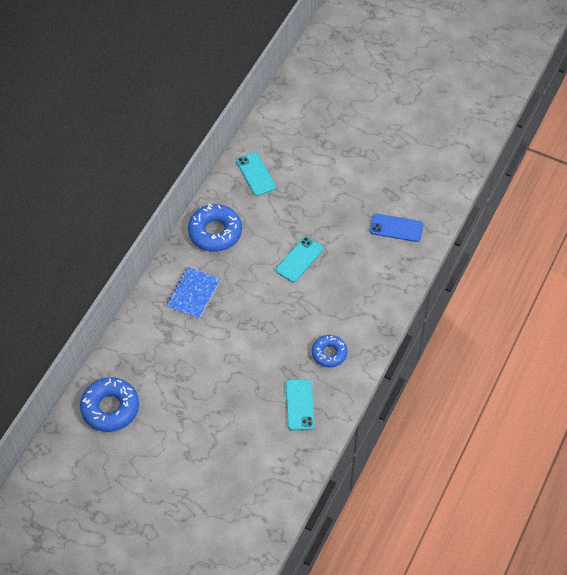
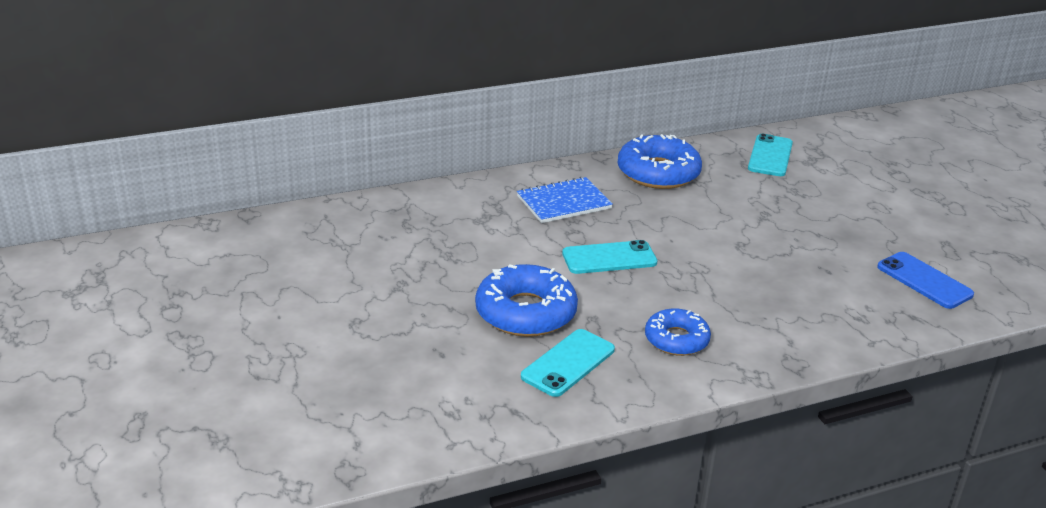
camera: 40 degrees right, 25 degrees down
blue donut [80,377,139,432] -> blue donut moved to [475,264,578,337]
turquoise phone [276,237,323,282] -> turquoise phone moved to [562,240,657,274]

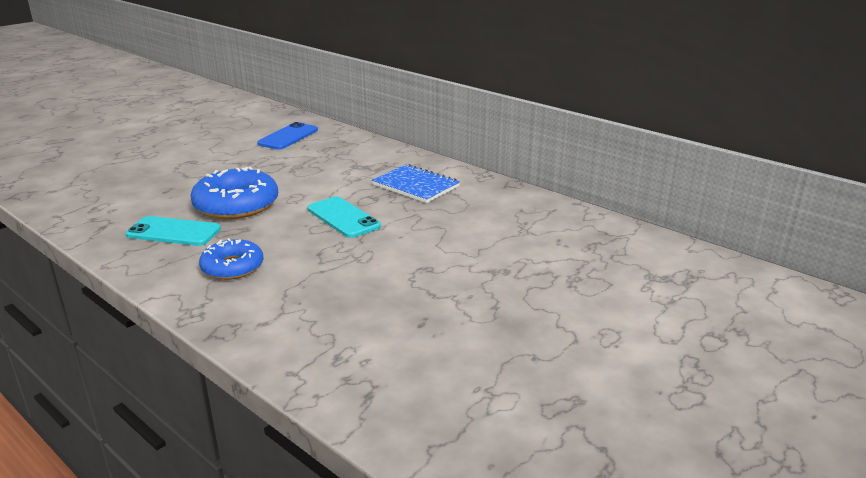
camera: 65 degrees right, 5 degrees down
blue donut [618,134,702,189] -> none
turquoise phone [748,134,793,176] -> none
blue phone [877,252,974,309] -> blue phone moved to [257,122,318,150]

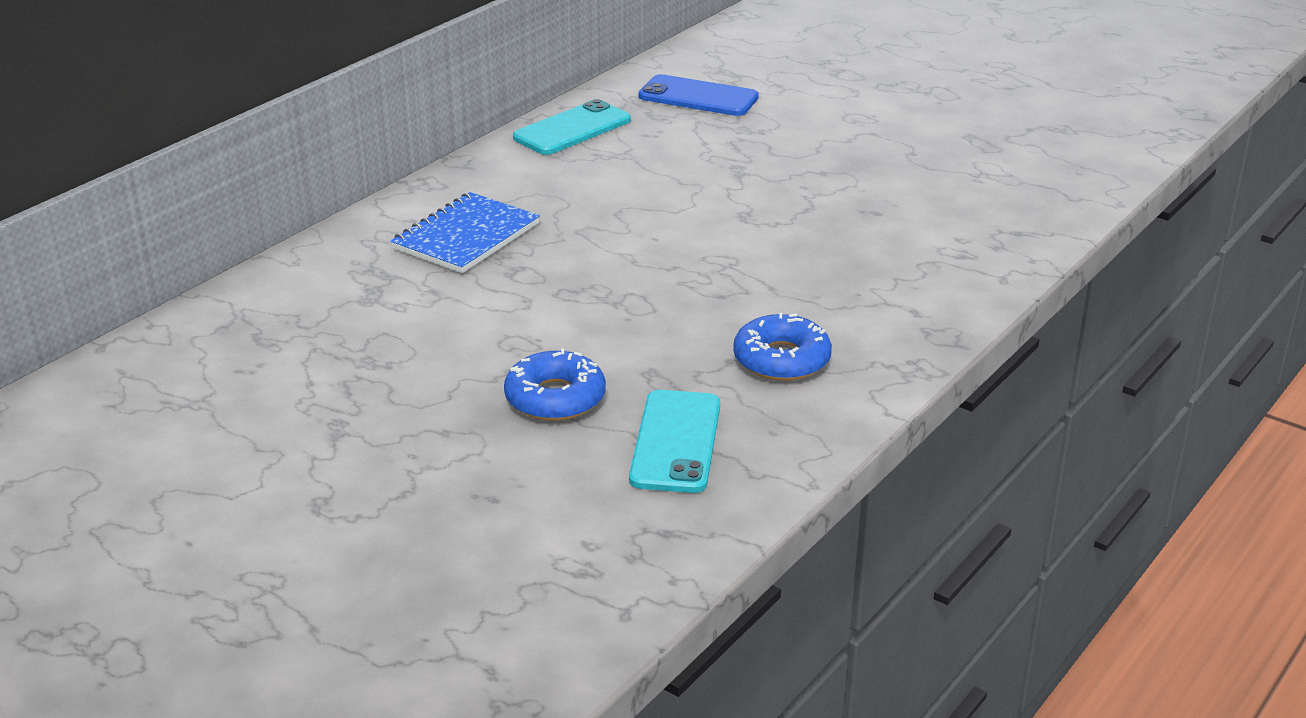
camera: 95 degrees left, 5 degrees up
blue donut [190,167,278,219] -> blue donut [504,349,606,421], size x0.63
blue phone [257,122,318,150] -> blue phone moved to [639,74,759,116]
turquoise phone [307,196,381,238] -> turquoise phone moved to [513,99,631,155]

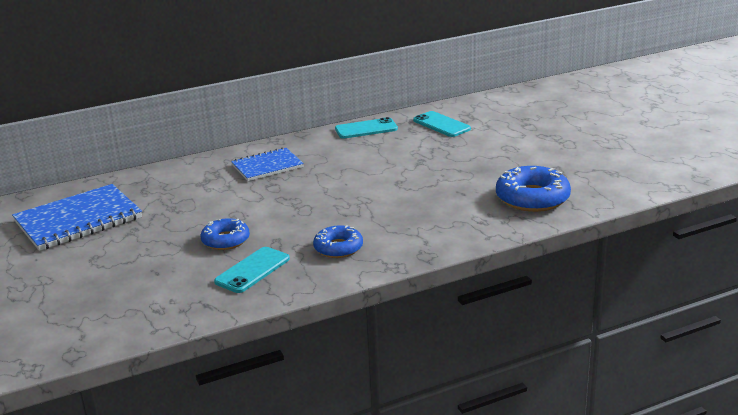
camera: 30 degrees right, 5 degrees down
blue phone [639,74,759,116] -> turquoise phone [413,111,471,137]
none -> blue notebook [12,184,142,251]
none -> blue donut [496,166,571,212]

